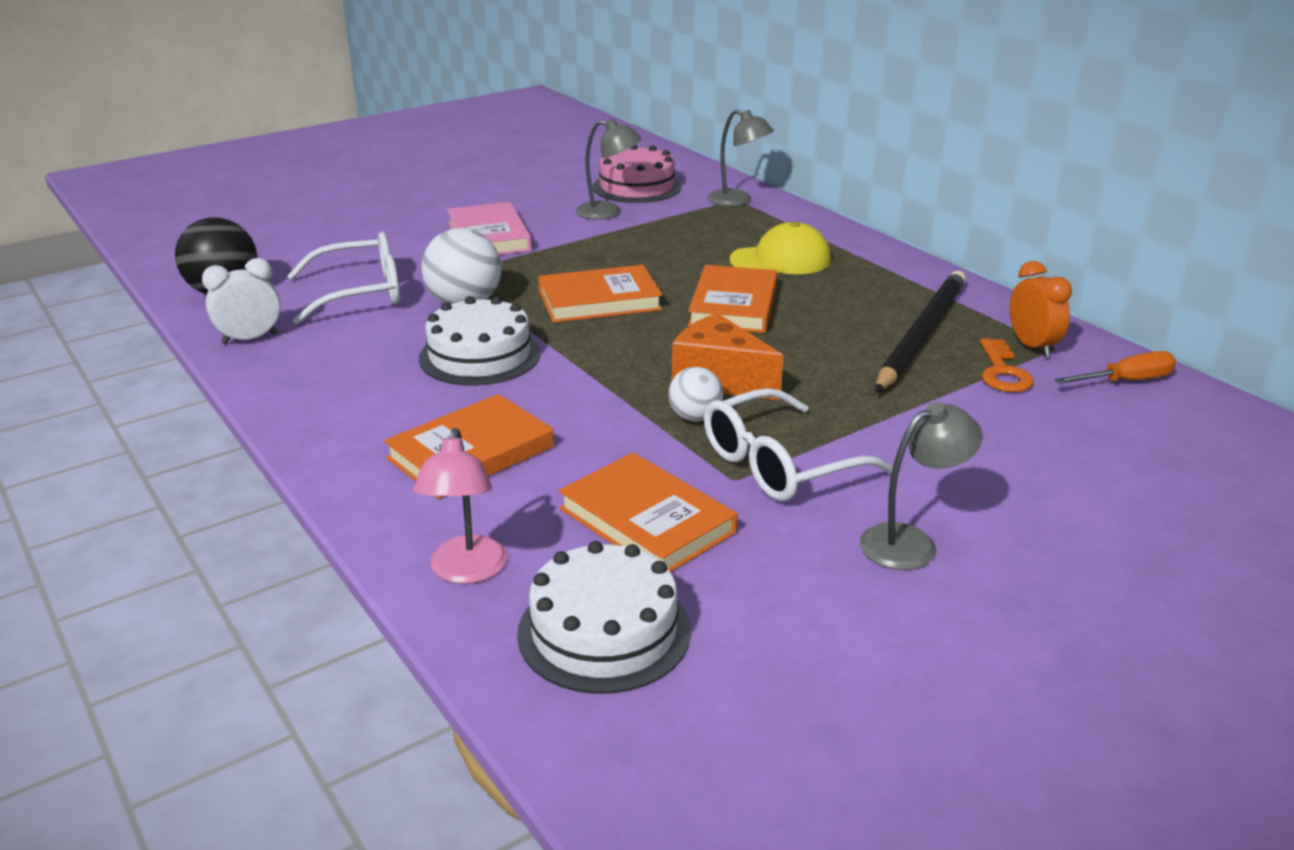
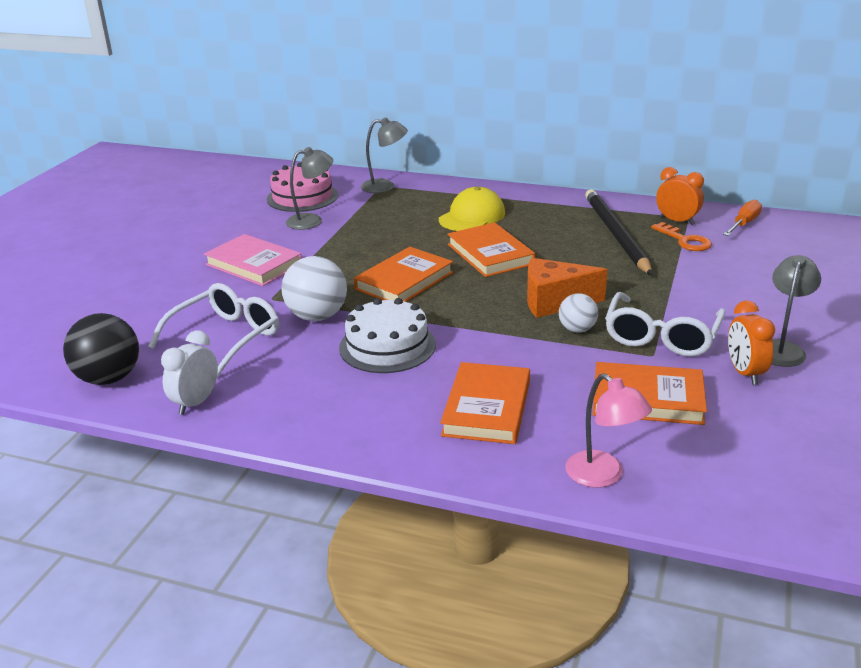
camera: 35 degrees left, 0 degrees up
white cake [517,541,691,694] -> none
none -> orange clock [728,300,775,385]

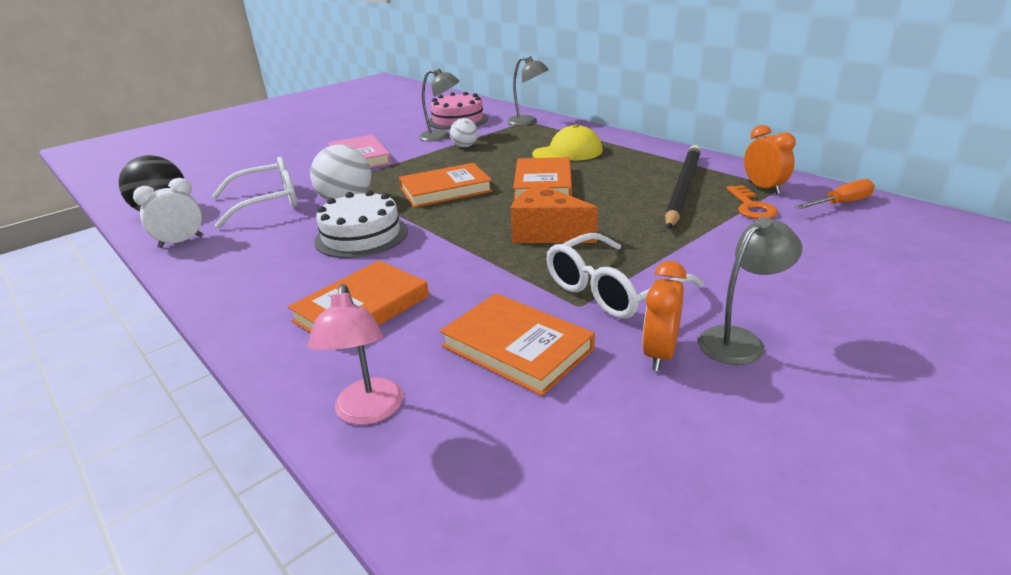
camera: 30 degrees right, 0 degrees up
white ball [559,293,598,333] -> white ball moved to [450,118,478,147]

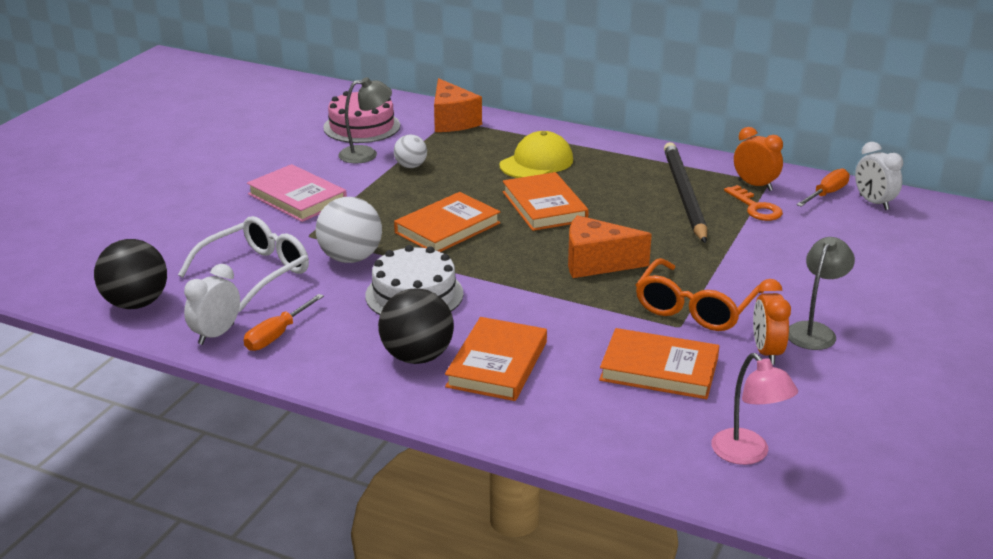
camera: 25 degrees left, 0 degrees up
pink lamp [308,284,403,425] -> pink lamp moved to [711,353,798,465]
grey lamp [507,56,549,126] -> orange cheese [434,78,482,132]
white glasses [547,233,704,319] -> orange glasses [636,258,764,331]
none -> orange screwdriver [244,294,324,351]
none -> black ball [378,288,454,364]
none -> white clock [855,142,903,210]

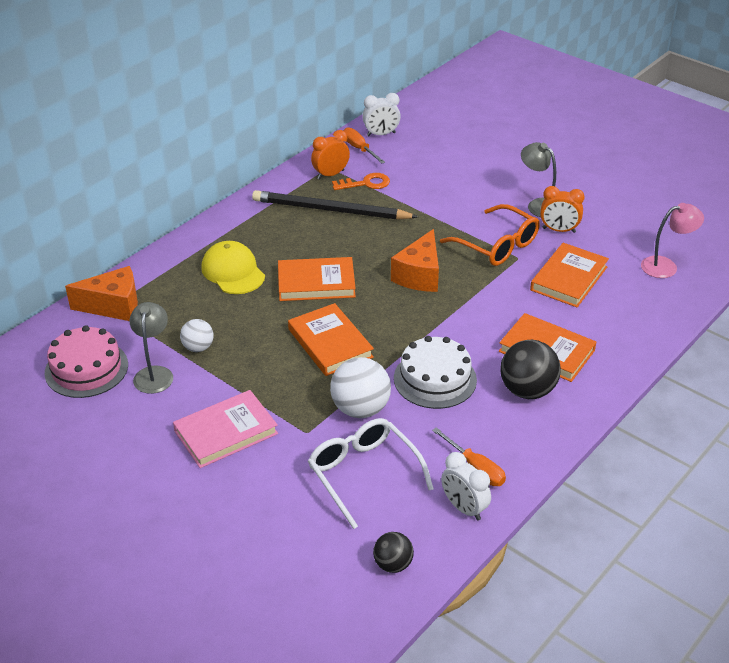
camera: 75 degrees left, 10 degrees up
black ball [94,239,167,309] -> black ball [373,532,414,573], size x0.58

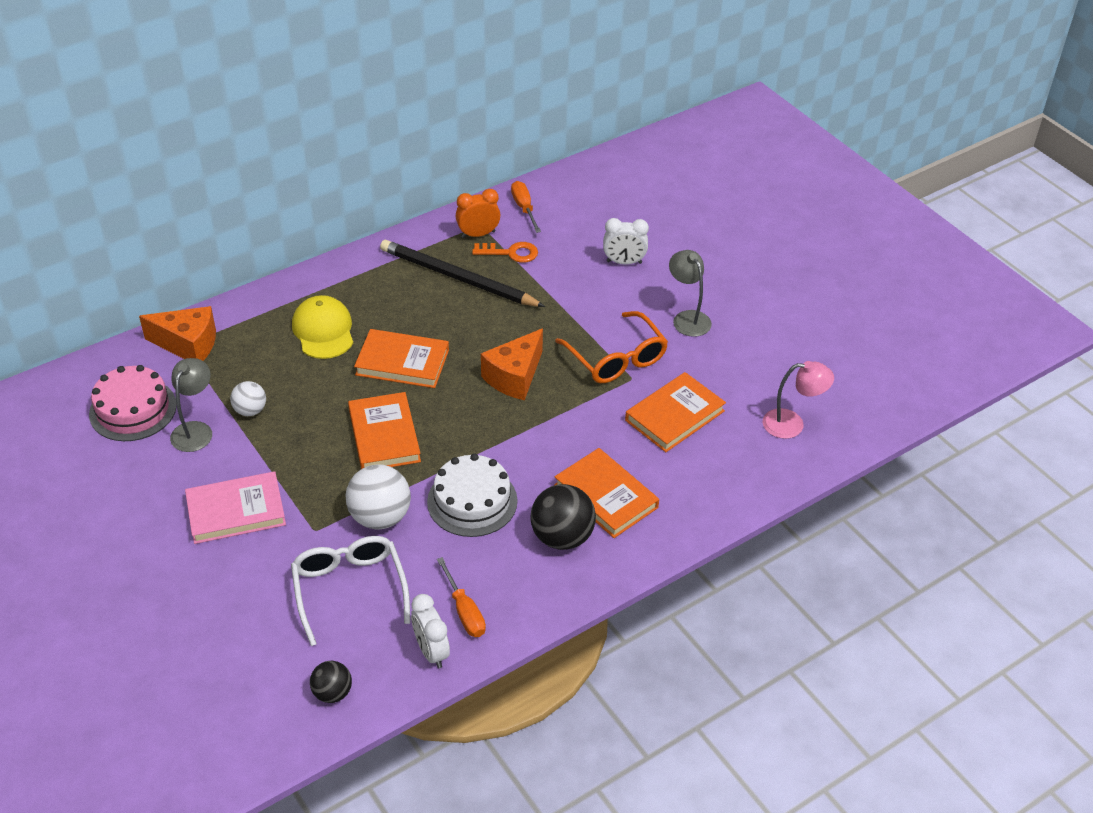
camera: 15 degrees right, 5 degrees up
white clock [362,93,401,136] -> white clock moved to [603,218,649,265]
orange clock [540,186,585,233] -> none

